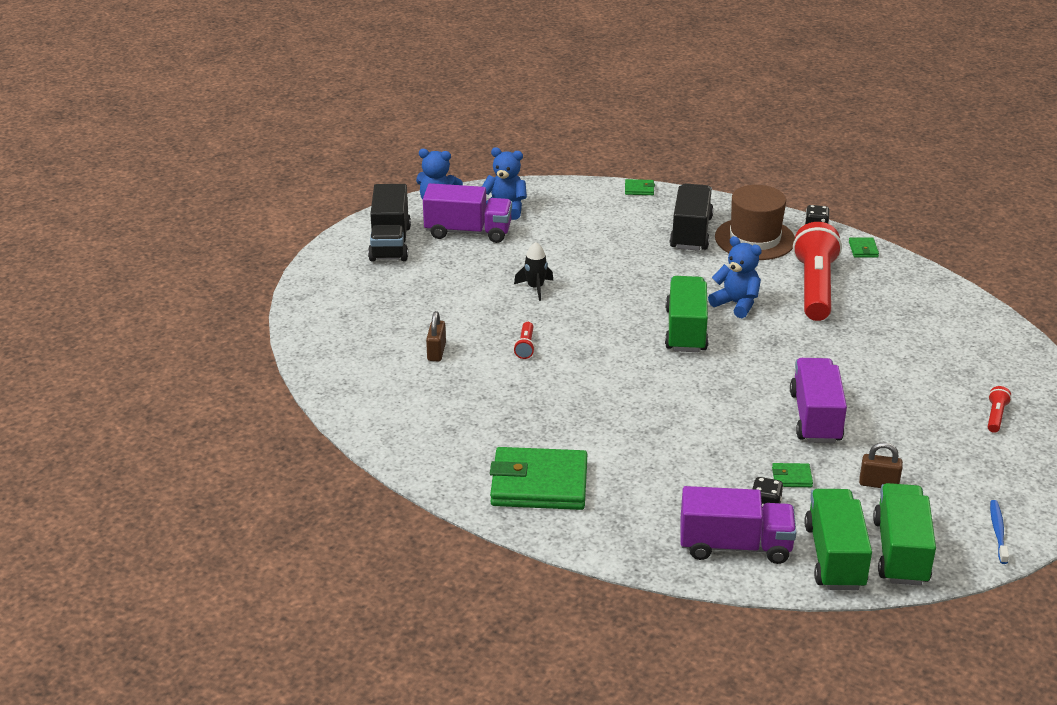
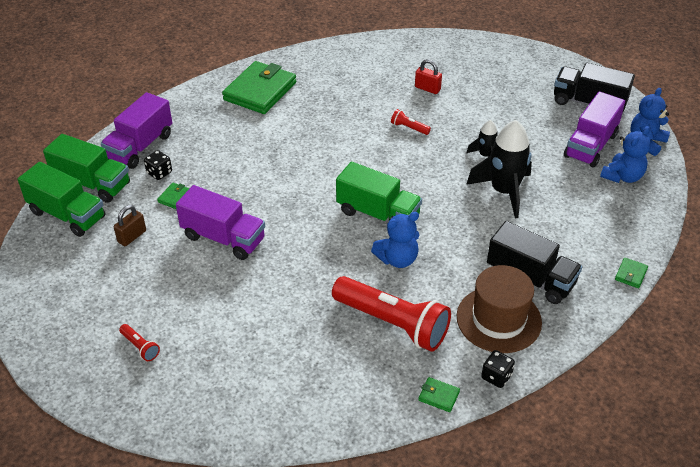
camera: 115 degrees right, 10 degrees up
brown padlock [426,311,446,361] -> red padlock [415,59,442,94]
blue toothbrush [990,500,1009,564] -> none
none -> black rocket [466,120,532,219]

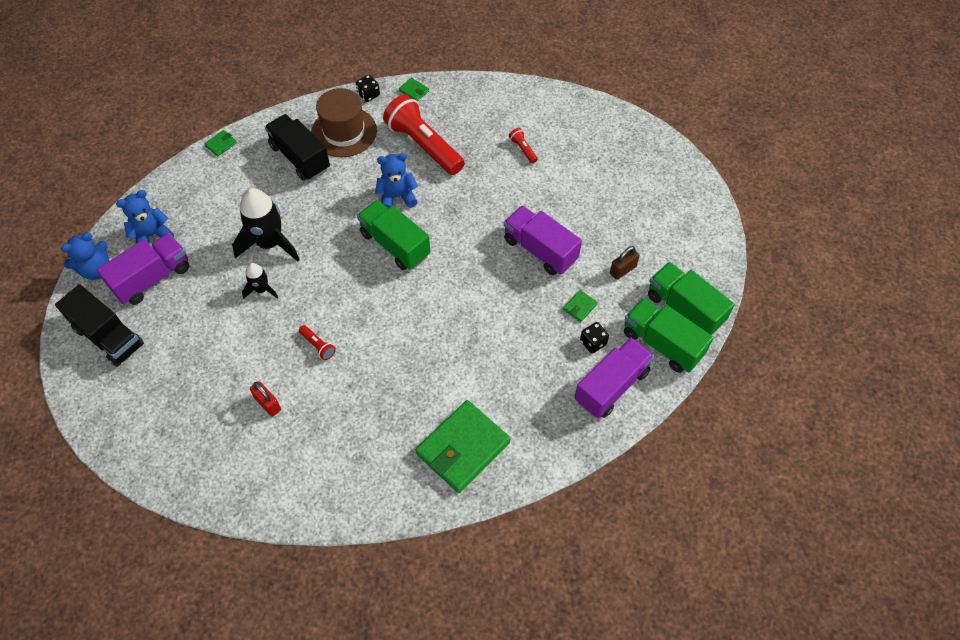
camera: 165 degrees left, 15 degrees up
red flashlight [119,324,160,361] -> red flashlight moved to [509,128,538,163]

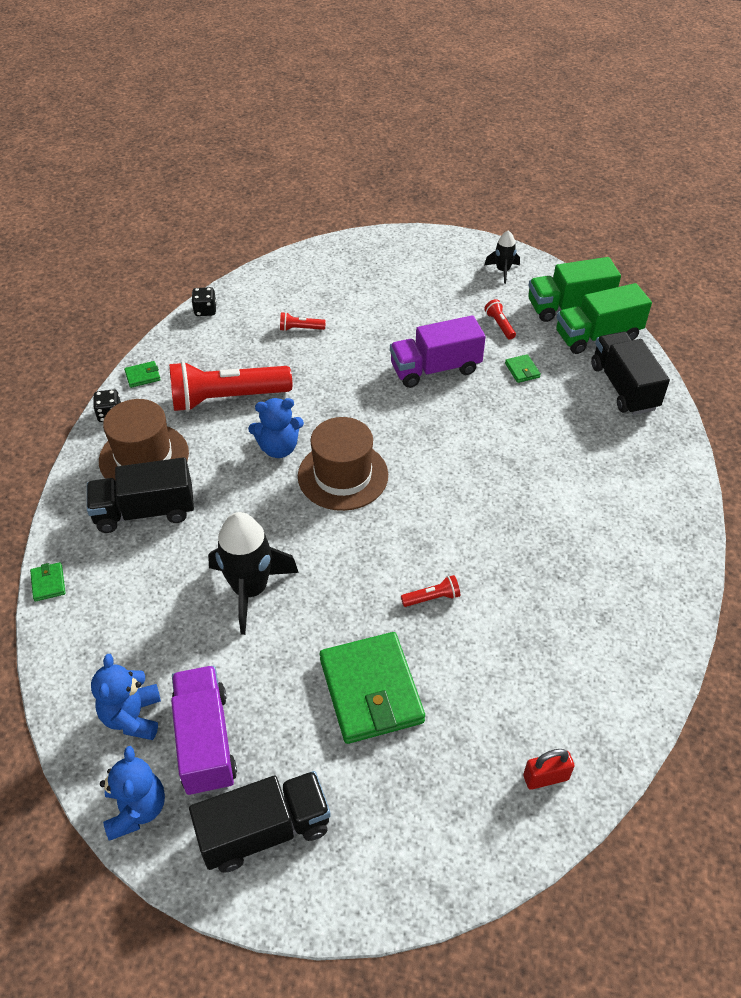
camera: 60 degrees left, 10 degrees down
black rocket [242,263,279,299] -> black rocket moved to [485,230,520,284]
red padlock [250,381,281,417] -> red padlock moved to [523,749,574,790]
green truck [357,200,431,270] -> brown hat [298,417,388,511]
blue teddy bear [375,153,418,208] -> blue teddy bear turned 120 degrees counterclockwise [248,398,304,458]
green wallet [415,400,511,493] -> green wallet moved to [320,632,425,744]
purple truck [574,337,654,418] -> black truck [591,332,670,415]
black dice [580,322,609,353] -> black dice moved to [191,287,216,316]
brown padlock [610,246,640,280] -> red flashlight [484,299,516,340]

